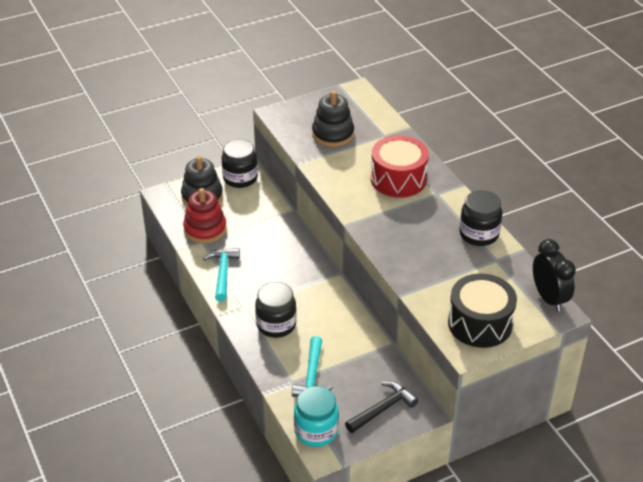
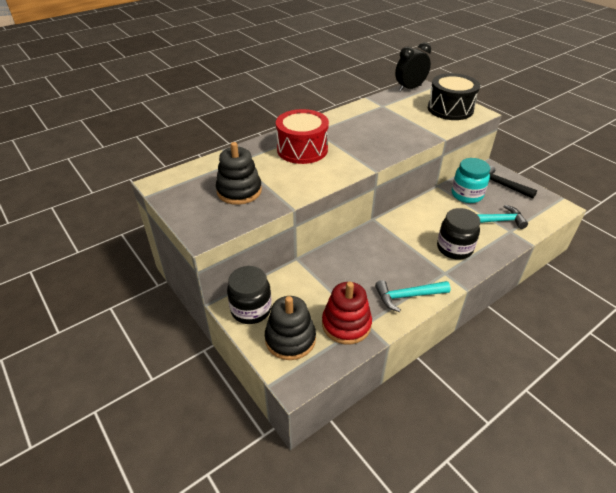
camera: 100 degrees left, 0 degrees up
turquoise jar [294,386,339,447] -> turquoise jar moved to [452,158,490,203]
black jar [459,190,502,246] -> none

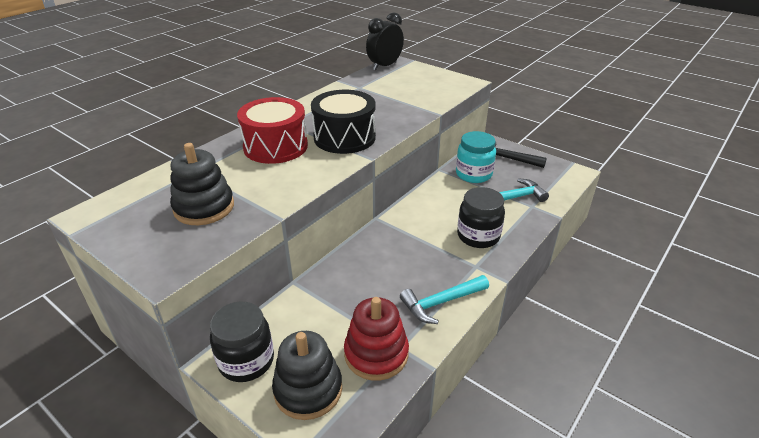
camera: 15 degrees left, 5 degrees down
black drum [428,73,480,120] -> black drum moved to [311,90,376,154]

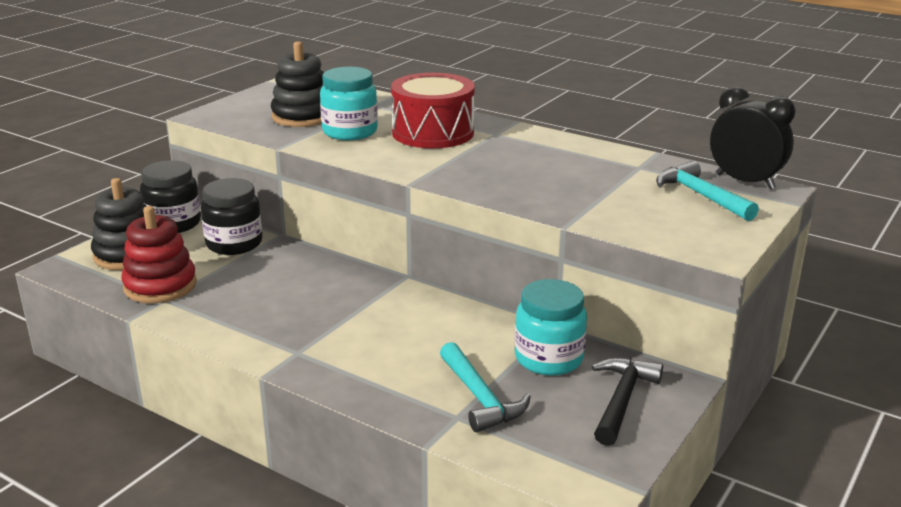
camera: 85 degrees right, 10 degrees down
black drum [311,90,376,154] -> none
turquoise hammer [400,275,489,324] -> turquoise hammer moved to [656,161,759,221]
black jar [457,187,505,248] -> black jar moved to [201,178,262,255]
none -> turquoise jar [320,67,378,140]

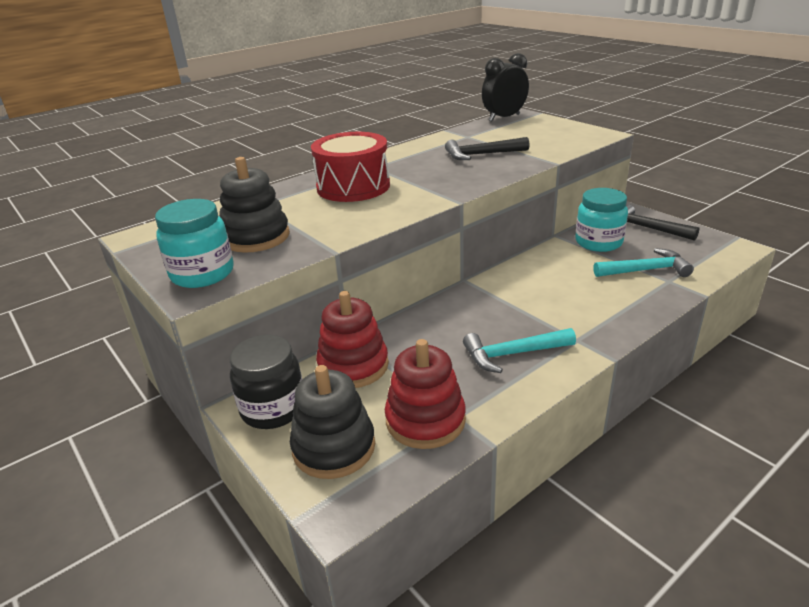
camera: 70 degrees left, 5 degrees up
black jar [201,178,262,255] -> red stacking toy [316,291,389,388]
turquoise jar [320,67,378,140] -> turquoise jar moved to [155,199,234,288]
turquoise hammer [656,161,759,221] -> turquoise hammer moved to [463,328,576,373]
none -> black hammer [445,137,530,160]

